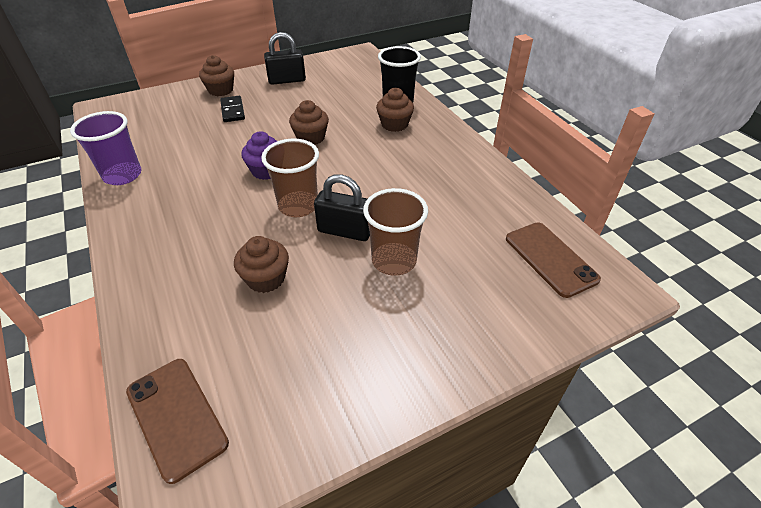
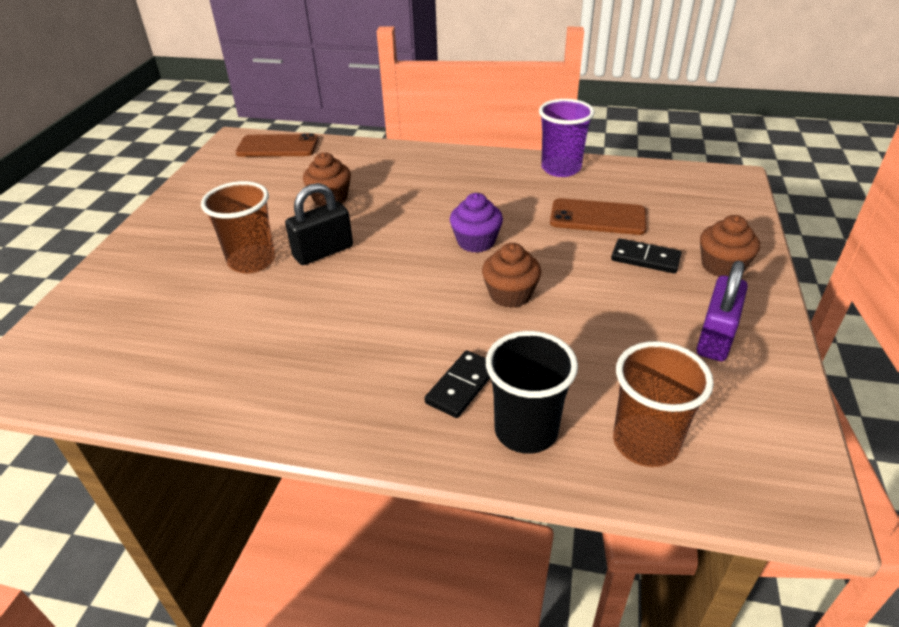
camera: 130 degrees right, 5 degrees down
brown cup [261,139,319,217] -> brown cup moved to [613,341,714,467]
black padlock [264,32,306,85] -> purple padlock [697,261,748,361]
brown cupcake [376,88,414,132] -> black domino [425,350,490,418]
brown phone [506,222,601,298] -> brown phone moved to [550,198,647,235]

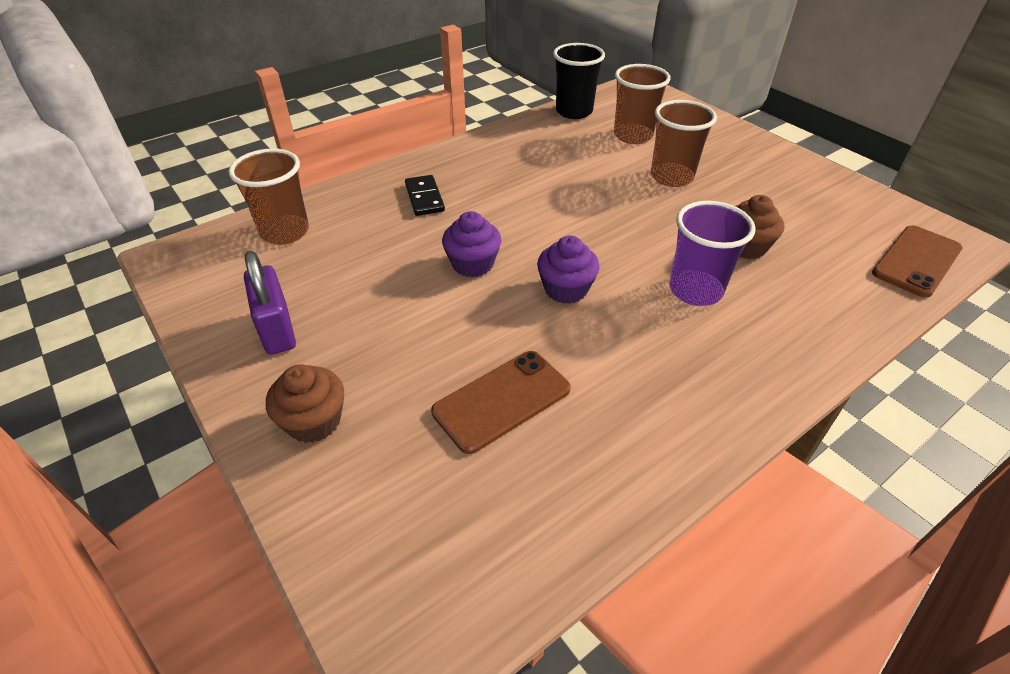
camera: 130 degrees right, 5 degrees up
black padlock [285,183,353,265] -> none
brown cupcake [482,243,541,308] -> purple cupcake [442,211,501,277]
black cup [486,331,578,454] -> black cup moved to [553,43,605,119]
purple cup [539,99,595,177] -> purple cup moved to [669,201,756,306]
black domino [611,238,682,273] -> none
none -> brown cup [614,64,671,144]

